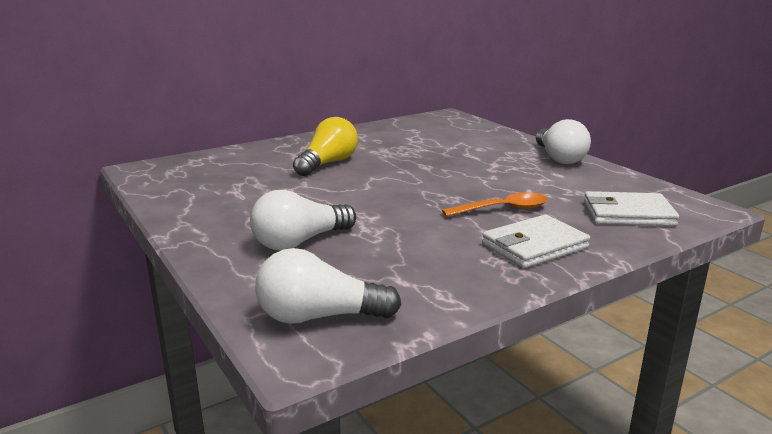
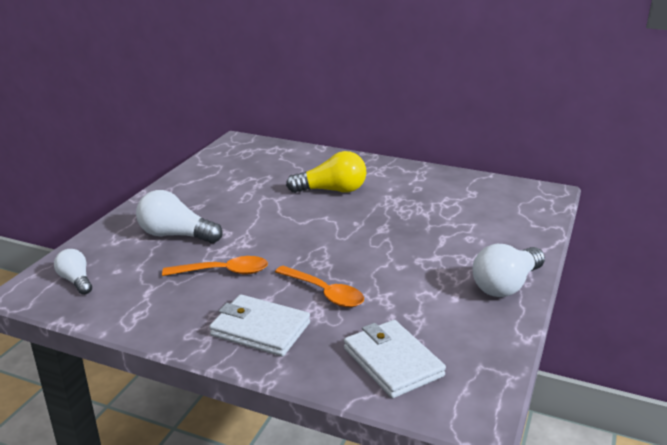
camera: 55 degrees right, 5 degrees up
white light bulb [255,248,402,324] -> white light bulb [54,249,92,295], size x0.60
none -> orange spoon [162,256,268,276]

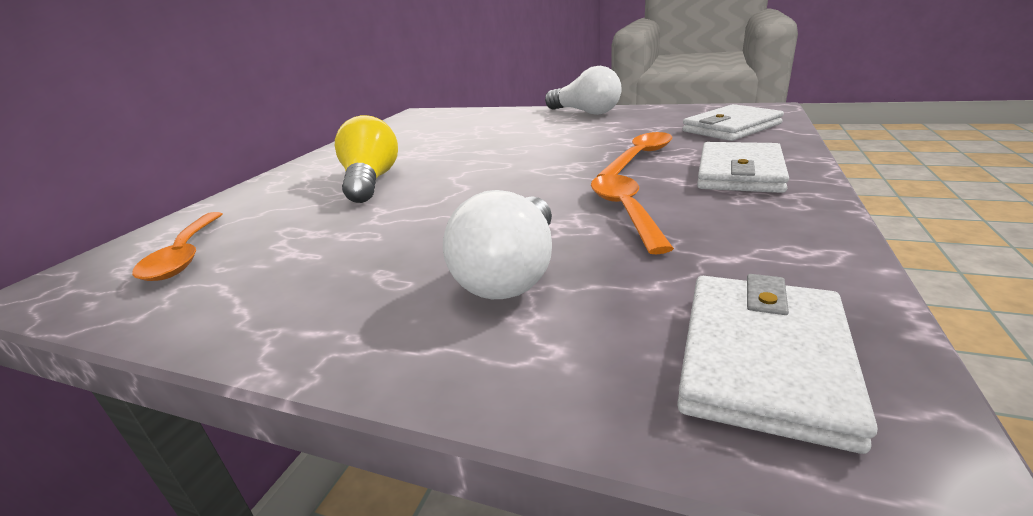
camera: 90 degrees left, 0 degrees up
white light bulb [54,249,92,295] -> white wallet [677,274,878,454]
none -> orange spoon [132,212,222,281]

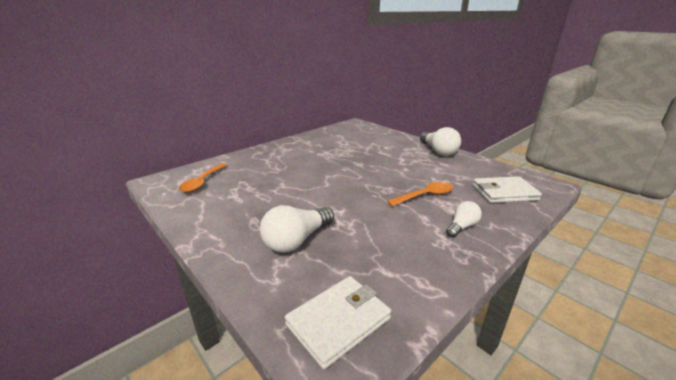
camera: 25 degrees right, 0 degrees up
yellow light bulb [335,115,398,203] -> none
orange spoon [591,174,674,254] -> none
white wallet [697,142,789,193] -> white light bulb [446,201,482,238]

